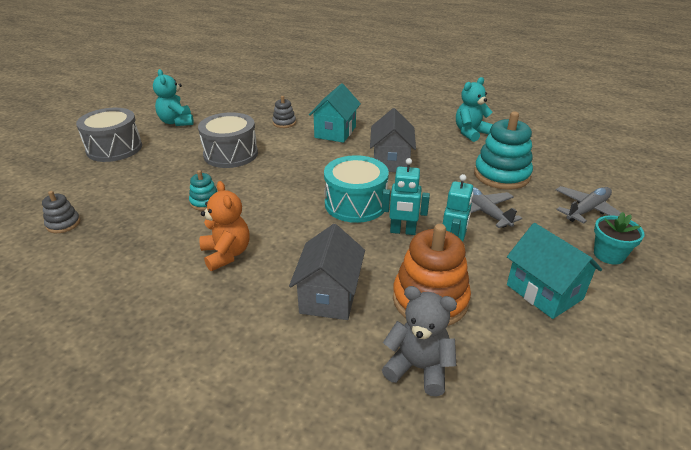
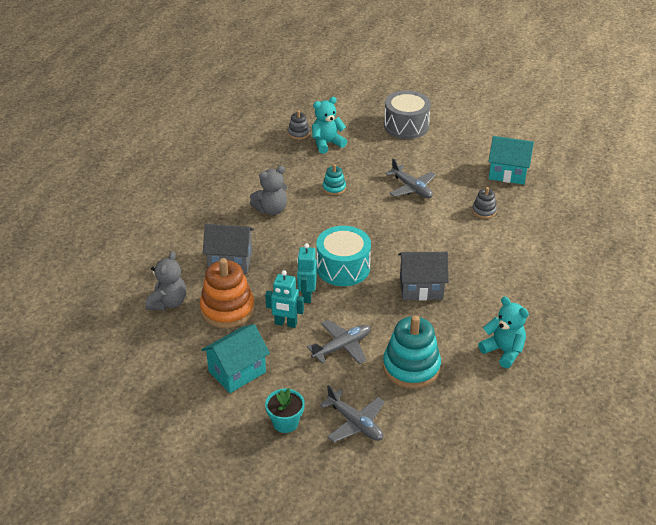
camera: 85 degrees right, 5 degrees up
turquoise teddy bear [153,69,194,126] -> turquoise teddy bear moved to [312,97,347,154]
grey drum [198,112,258,168] -> grey plane [385,158,436,198]
orange teddy bear [200,181,250,271] -> grey teddy bear [250,166,287,215]
turquoise house [309,83,361,143] -> turquoise house moved to [488,136,534,185]

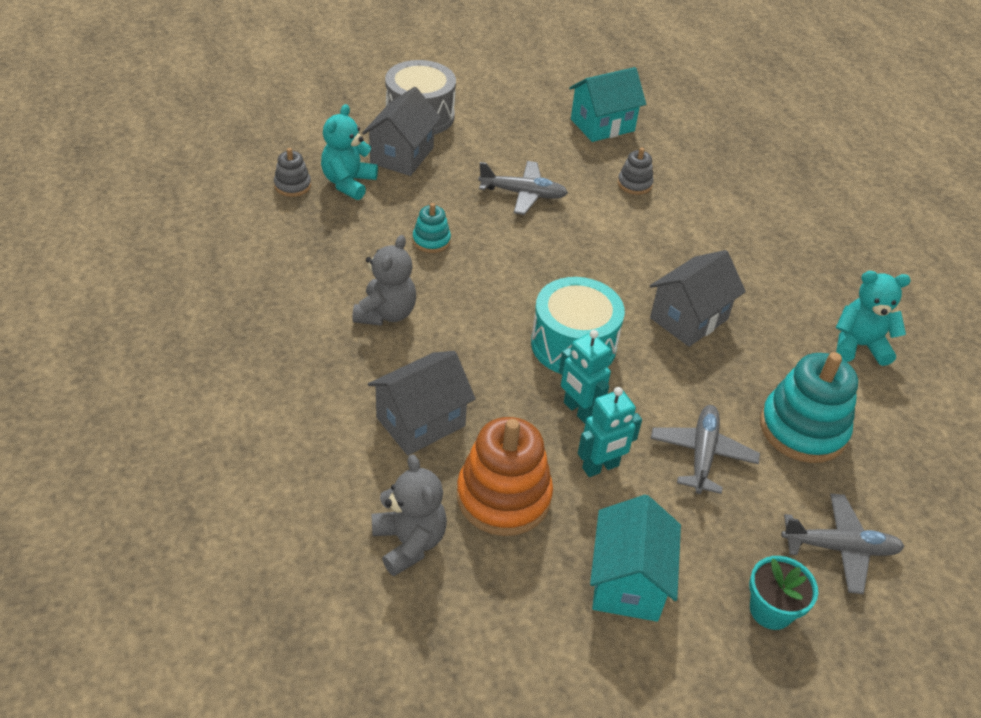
camera: 45 degrees left, 5 degrees up
none -> grey house [362,87,441,176]

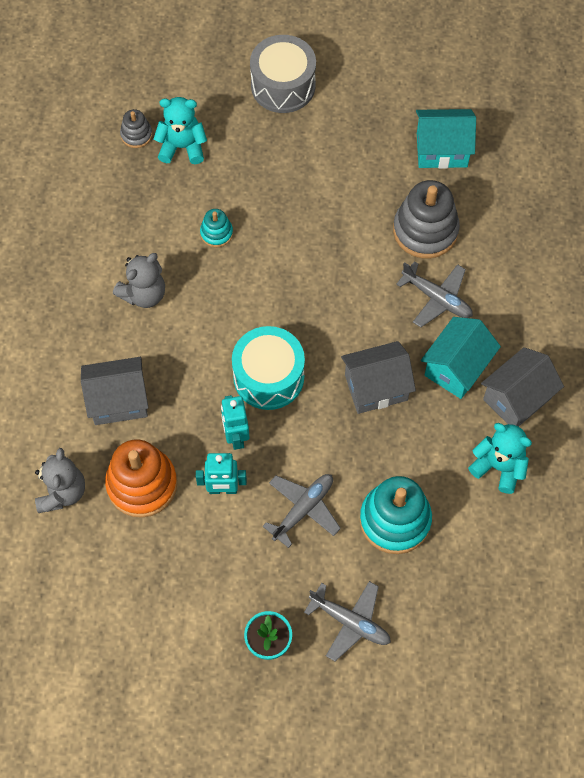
camera: 30 degrees right, 20 degrees up
turquoise teddy bear [321,104,378,200] -> turquoise teddy bear turned 45 degrees clockwise [154,97,207,164]
grey house [362,87,441,176] -> grey house moved to [481,347,564,427]
grey plane [478,161,568,215] -> grey plane moved to [396,261,473,327]
turquoise house [590,495,681,622] -> turquoise house moved to [421,317,501,399]
grey stacking toy [618,148,654,195] -> grey stacking toy [393,180,460,259], size x1.99

